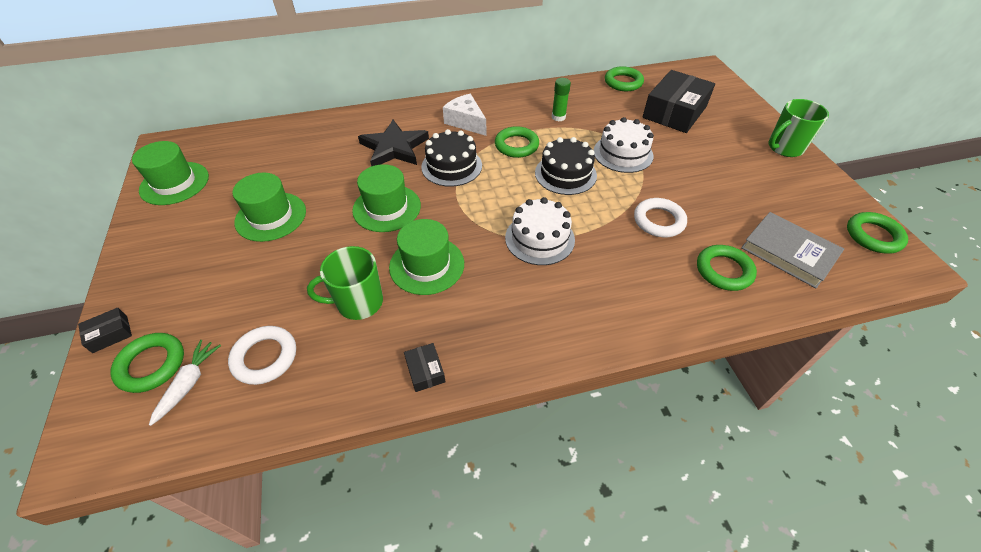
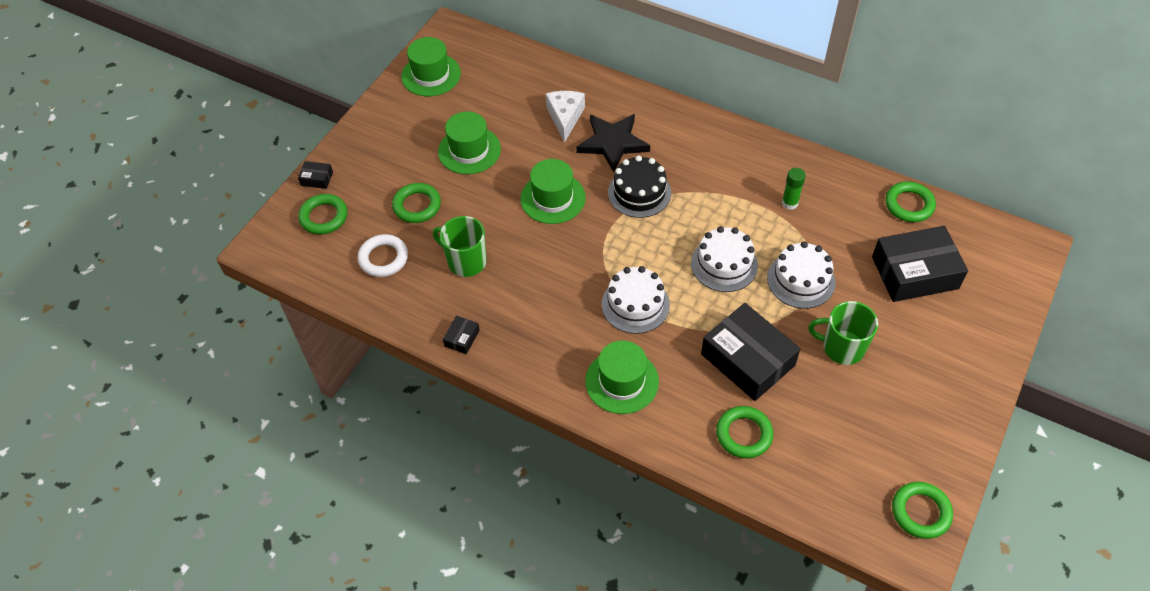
camera: 45 degrees right, 5 degrees up
white carrot [149,340,221,426] -> none
green hat [389,219,464,295] -> green hat moved to [585,340,659,414]
white cheese [443,94,486,136] -> white cheese moved to [546,91,585,143]
green ring [495,126,539,158] -> green ring moved to [392,183,441,223]
black cake [535,137,597,195] -> white cake [691,226,758,292]
white ring [634,198,687,237] -> black box [701,303,800,401]
grey book [741,212,844,288] -> none
green mug [768,99,829,157] -> green mug moved to [808,301,878,365]

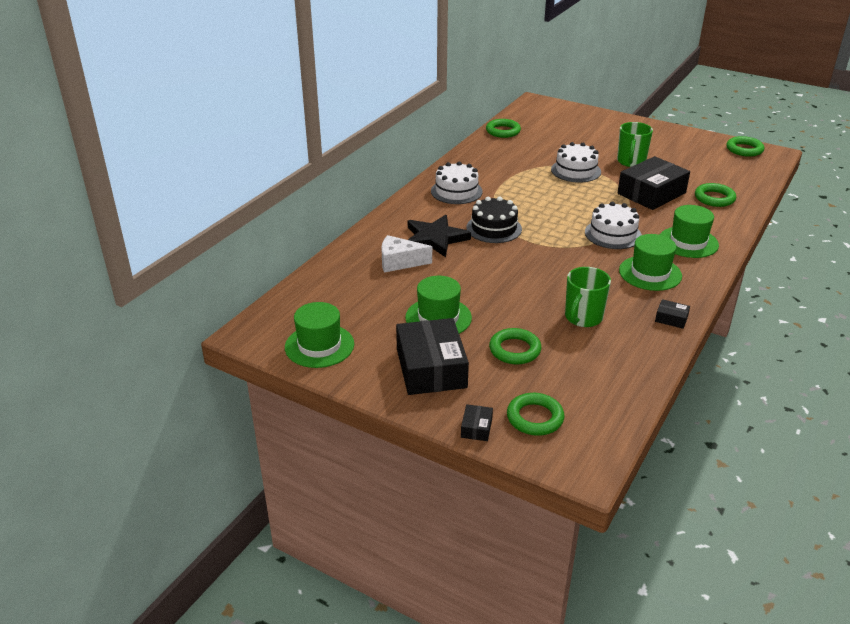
camera: 90 degrees left, 20 degrees down
white ring [358,234,408,277] -> none
green hat [520,159,586,224] -> green hat moved to [619,234,682,291]
white cake [691,226,758,292] -> white cake moved to [431,162,483,204]
green glue stick [782,168,806,210] -> none
black box [872,226,968,302] -> black box moved to [396,318,469,395]

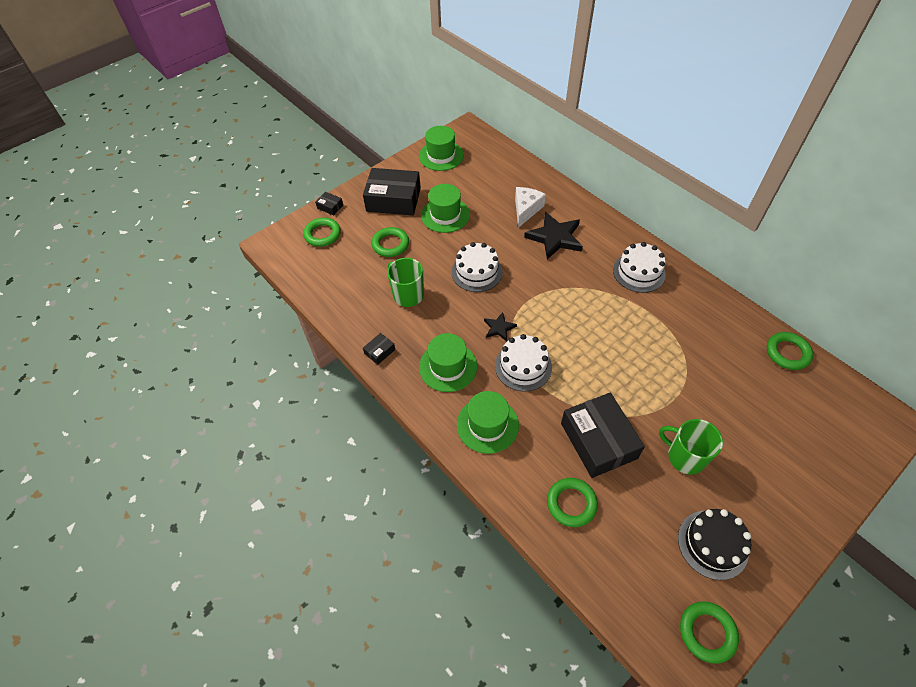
camera: 110 degrees right, 20 degrees up
black cake [466,197,522,243] -> black cake moved to [678,509,751,580]
white cake [551,142,601,183] -> white cake moved to [452,242,503,292]
none -> black star [484,312,517,341]

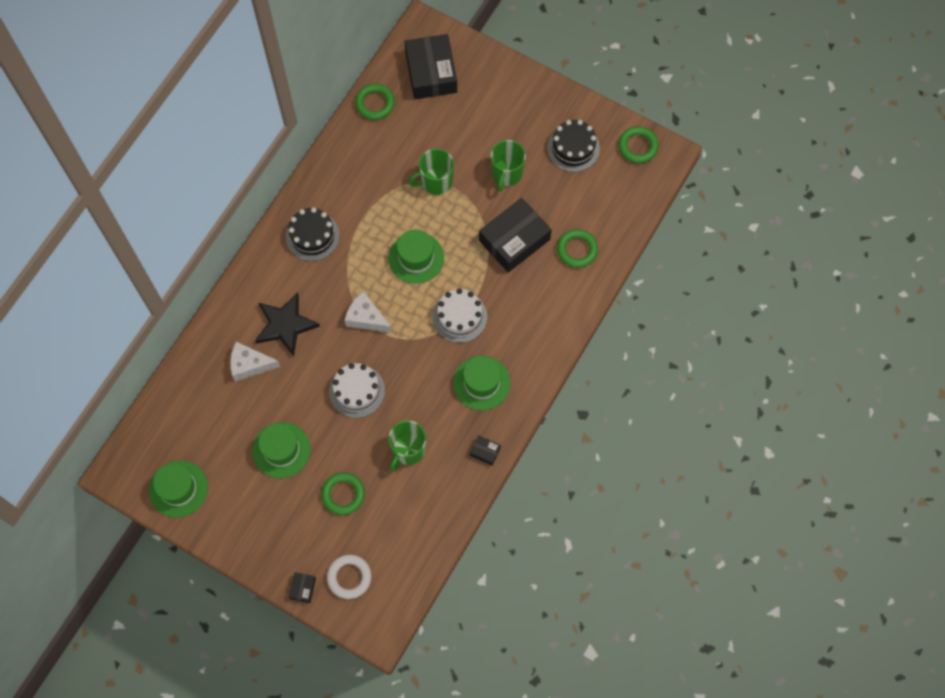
camera: 110 degrees left, 15 degrees up
green ring [303,218,341,247] -> white ring [327,555,371,599]
black box [363,168,421,215] -> black box moved to [405,34,457,99]
green hat [457,391,519,454] -> green hat moved to [389,230,444,284]
black star [484,312,517,341] -> none
white cake [613,242,666,293] -> black cake [286,207,340,261]
none -> white cheese [345,291,392,333]
none -> green mug [408,149,454,195]

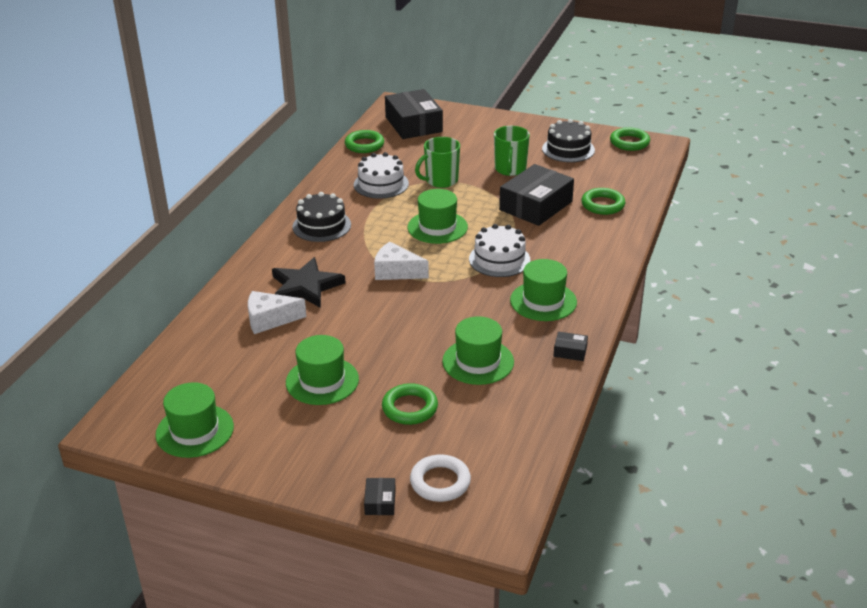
camera: 10 degrees left, 35 degrees down
white cake [329,363,385,418] -> white cake moved to [354,152,409,199]
green mug [388,420,426,471] -> green hat [442,316,514,385]

